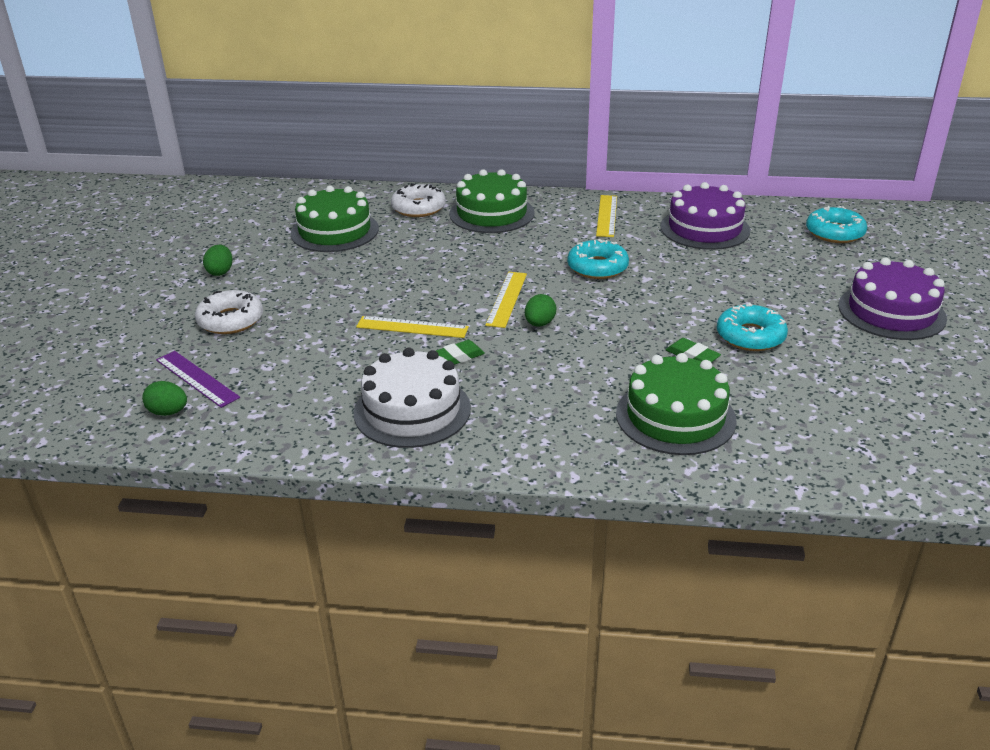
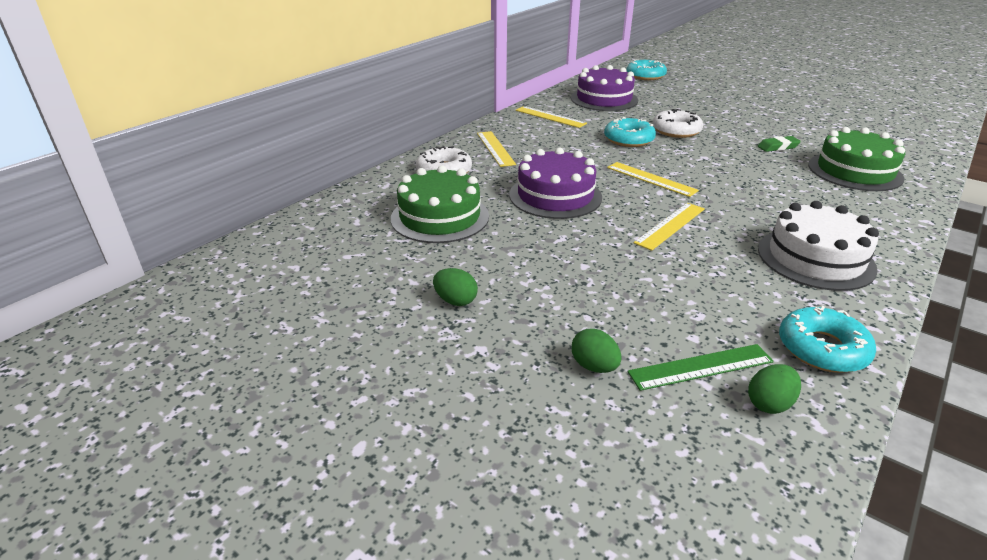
camera: 60 degrees left, 0 degrees up
purple ruler [156,351,240,408] -> green ruler [627,344,774,391]
white donut [195,290,263,334] -> white donut moved to [653,109,703,138]
green eraser [436,340,485,365] -> none
green cake [449,169,534,233] -> yellow ruler [477,131,516,167]
green egg [525,294,556,327] -> green egg moved to [572,328,622,373]
turquoise donut [717,303,788,351] -> turquoise donut moved to [779,306,876,373]
purple cake [838,258,947,340] -> purple cake moved to [509,147,602,219]

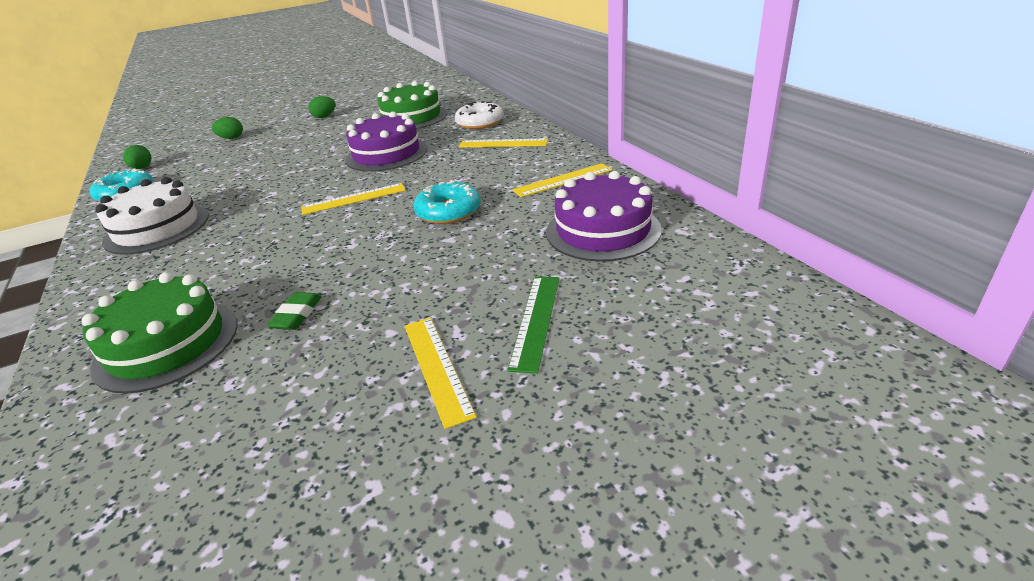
camera: 120 degrees right, 0 degrees up
turquoise donut [626,59,667,80] -> none
green ruler [627,344,774,391] -> green ruler moved to [508,276,559,374]
yellow ruler [634,203,705,251] -> yellow ruler moved to [405,318,477,429]
white donut [653,109,703,138] -> none

